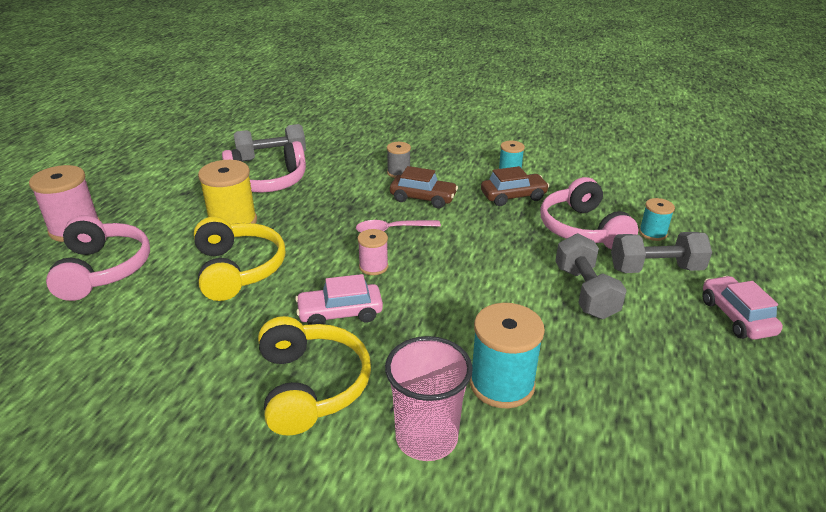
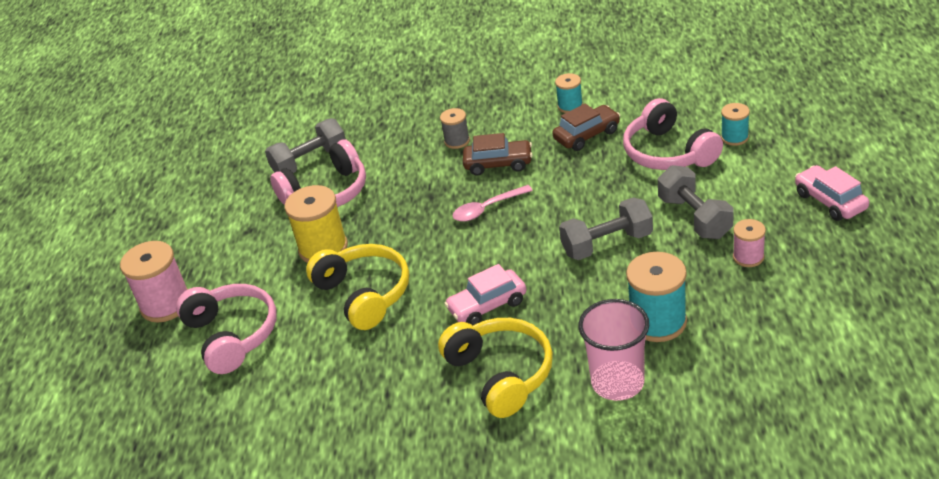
camera: 10 degrees left, 5 degrees up
pink spool [357,229,388,275] -> pink spool moved to [733,219,766,267]
grey dumbbell [611,232,712,273] -> grey dumbbell moved to [559,197,653,260]

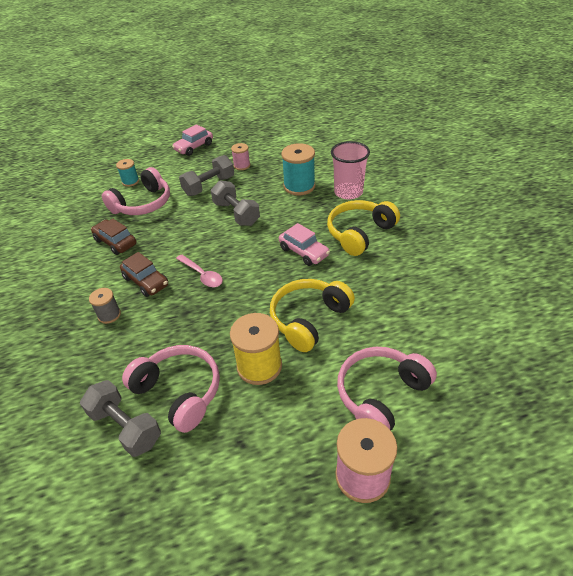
camera: 110 degrees left, 5 degrees up
brown car [463,133,532,176] -> brown car turned 150 degrees clockwise [120,252,168,297]
turquoise spool [555,73,583,113] -> none

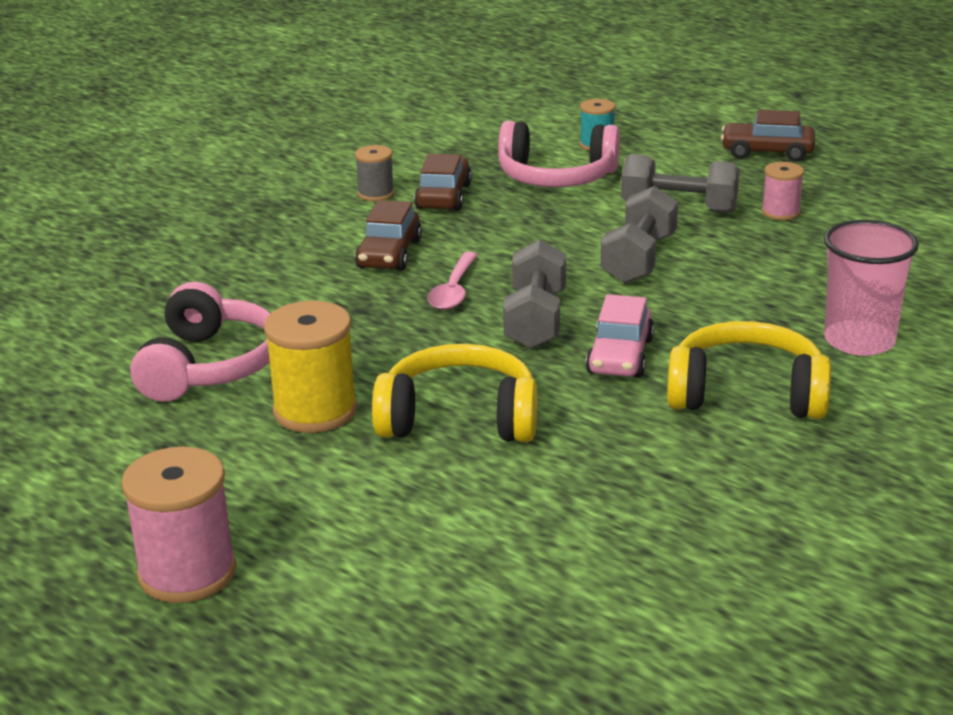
camera: 55 degrees right, 15 degrees down
grey dumbbell [80,380,161,457] -> grey dumbbell moved to [503,240,566,349]
grey spool [89,288,121,324] -> grey spool moved to [355,145,394,201]
pink car [172,124,213,156] -> brown car [721,110,815,161]
turquoise spool [281,143,315,196] -> none
pink headphones [337,347,437,431] -> none

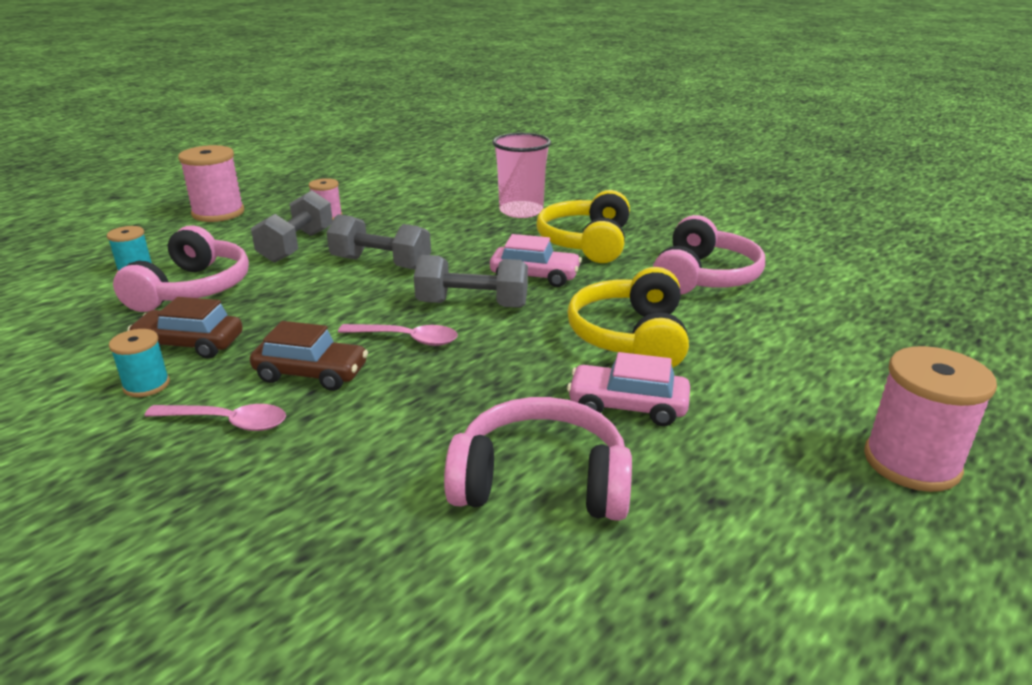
camera: 90 degrees left, 0 degrees up
yellow spool [264,301,357,433] -> pink car [567,352,690,426]
grey spool [355,145,394,201] -> turquoise spool [109,329,170,397]
brown car [721,110,815,161] -> pink spool [178,145,244,222]
none -> pink spoon [145,404,286,431]
none -> pink headphones [653,215,765,295]

